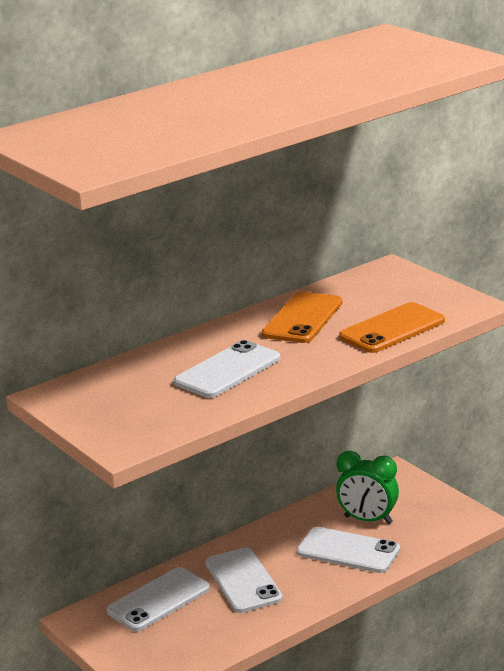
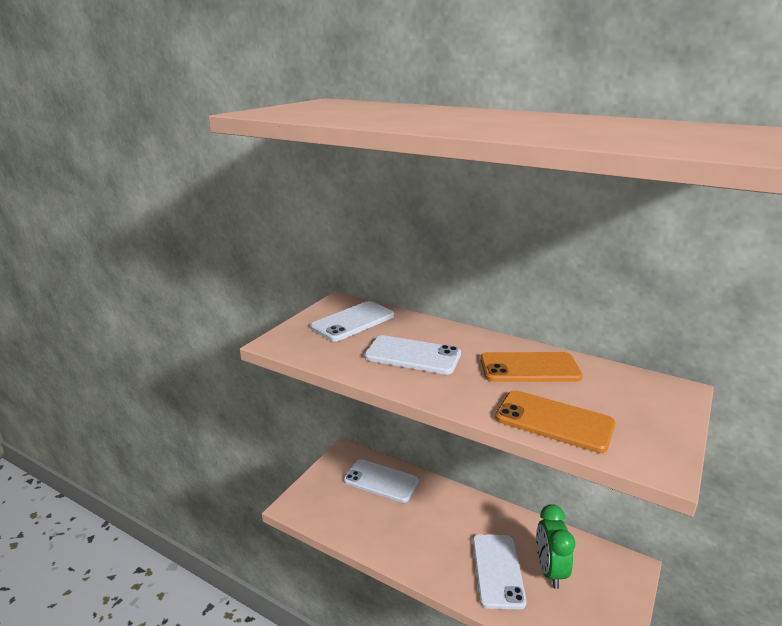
camera: 65 degrees right, 0 degrees up
white phone [205,547,283,613] -> white phone moved to [310,301,394,341]

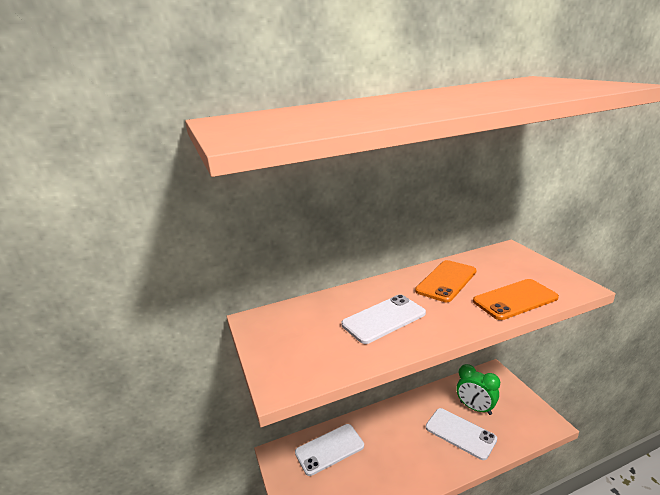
camera: 50 degrees left, 0 degrees up
white phone [310,301,394,341] -> none

